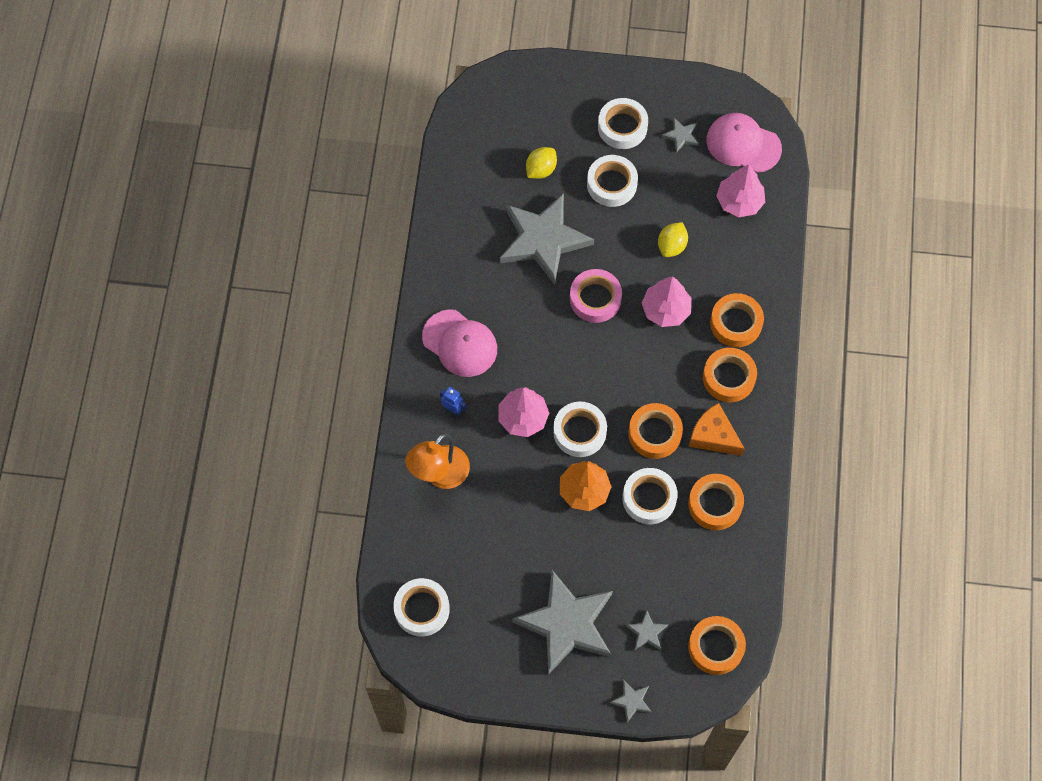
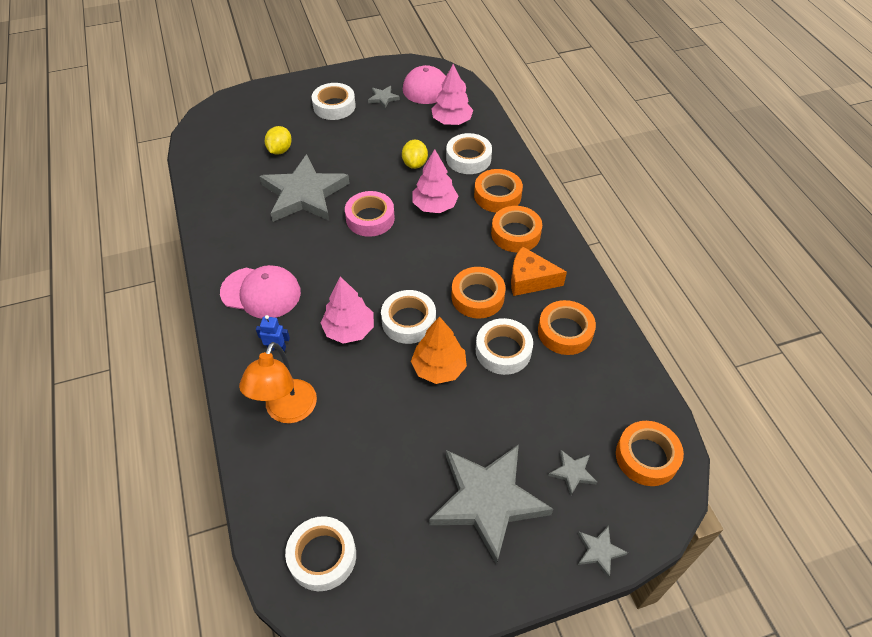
camera: 25 degrees left, 15 degrees down
white tape [587,155,638,207] -> white tape moved to [446,133,492,174]

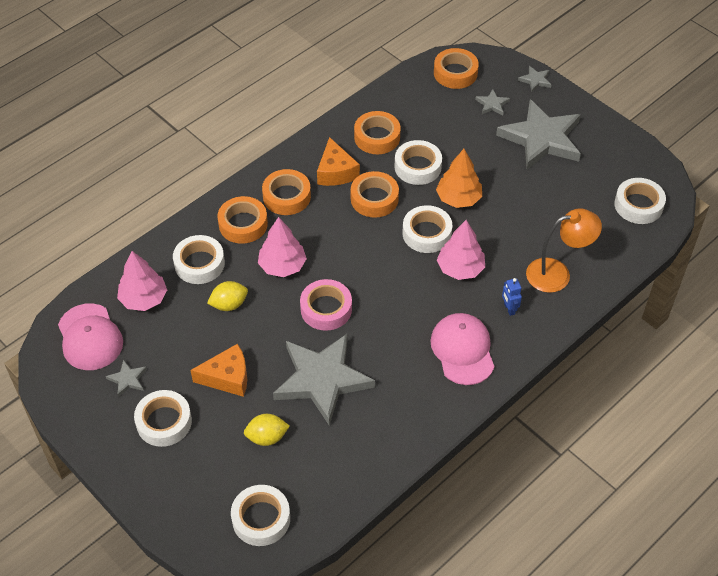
camera: 115 degrees left, 0 degrees up
none -> orange cheese [190,344,247,397]
none -> white tape [231,485,290,546]

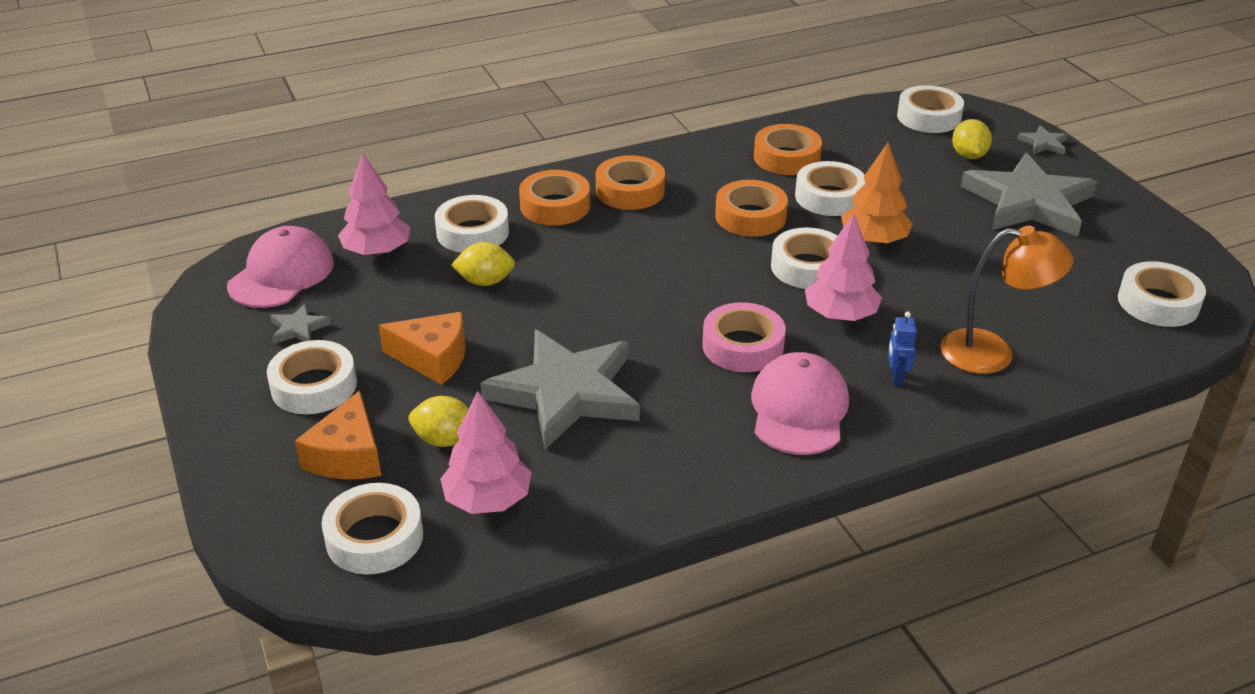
camera: 20 degrees right, 15 degrees down
pink cap [58,303,123,370] -> pink cap turned 150 degrees counterclockwise [227,226,334,308]
pink tree [258,217,307,277] -> pink tree moved to [440,391,532,514]
pink tape [300,279,352,331] -> pink tape moved to [703,302,786,372]
orange cheese [317,137,360,186] -> orange cheese moved to [295,390,381,479]
orange tape [434,48,479,89] -> white tape [897,85,964,133]
grey star [475,89,510,115] -> yellow lemon [952,119,992,159]

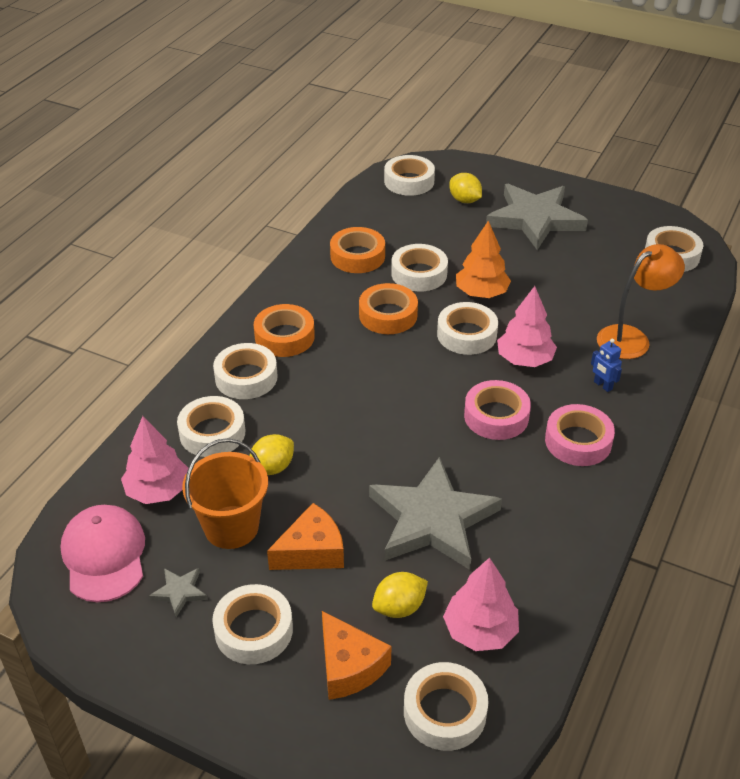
camera: 40 degrees left, 5 degrees up
orange tape [519,170,590,226] -> white tape [213,343,278,399]
pink cap [751,352,849,455] -> pink tape [545,404,615,466]
grey star [1017,125,1068,155] -> none
none -> orange bucket [182,438,268,549]

